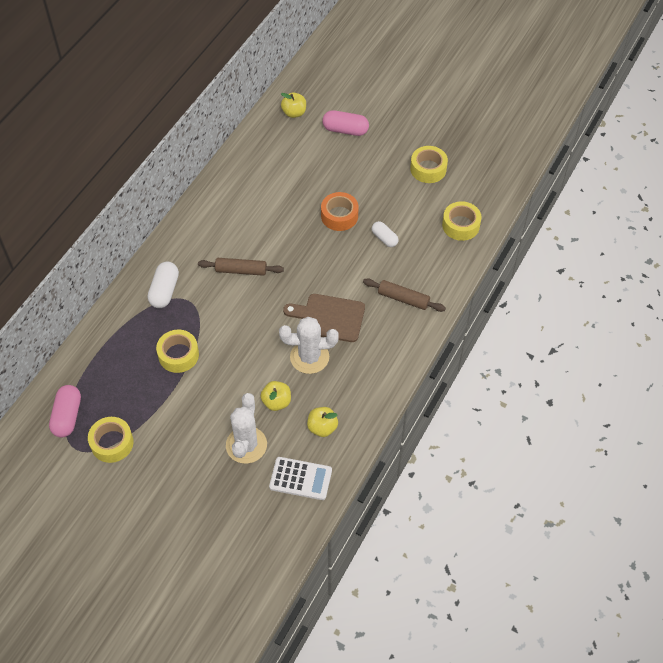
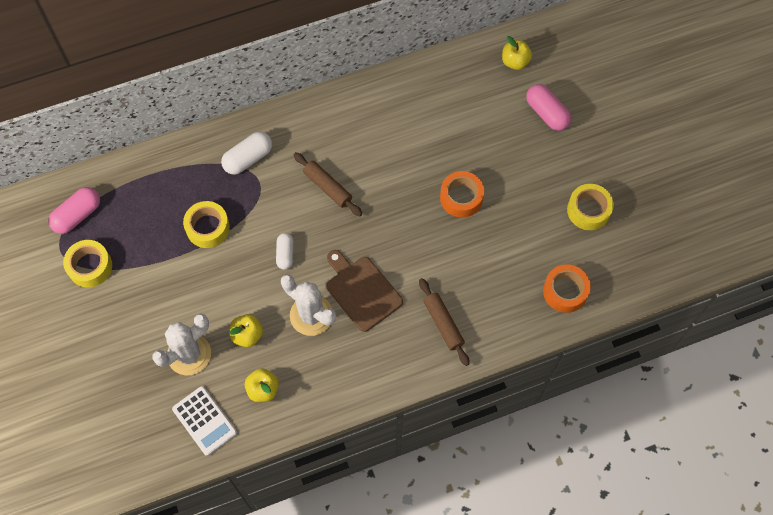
camera: 40 degrees right, 10 degrees up
white capsule [372,221,399,247] -> white capsule moved to [276,233,294,270]
yellow tape [442,201,481,241] -> orange tape [543,264,591,313]

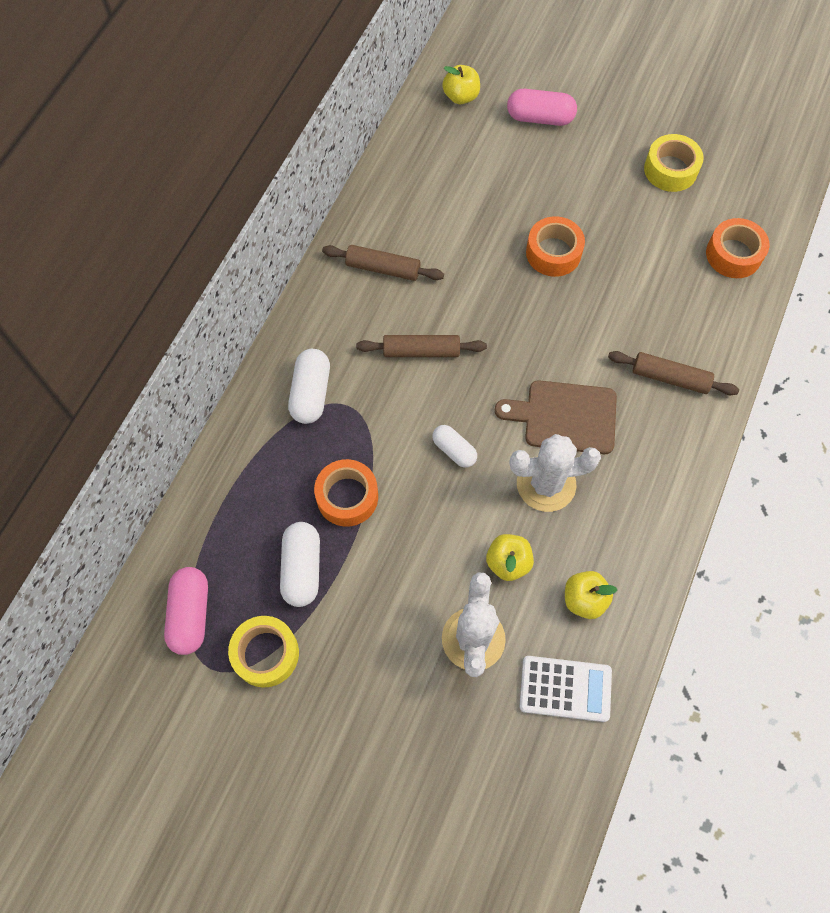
camera: 45 degrees left, 0 degrees up
yellow tape [183,201,230,248] -> orange tape [314,459,378,527]
none -> white capsule [280,522,320,607]
none -> brown rolling pin [322,245,444,281]

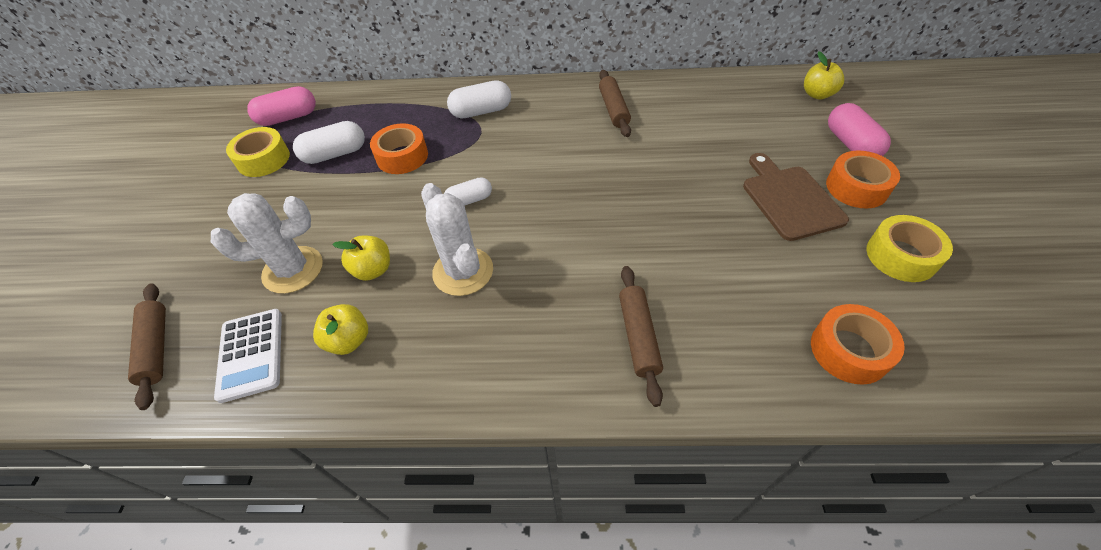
camera: 70 degrees right, 15 degrees down
brown rolling pin [356,335,487,357] -> brown rolling pin moved to [128,283,166,410]
white capsule [432,425,477,468] -> white capsule turned 45 degrees clockwise [445,177,492,206]
brown cutting board [495,380,617,454] -> brown cutting board moved to [743,153,849,241]
orange tape [526,216,585,277] -> orange tape moved to [826,151,900,209]

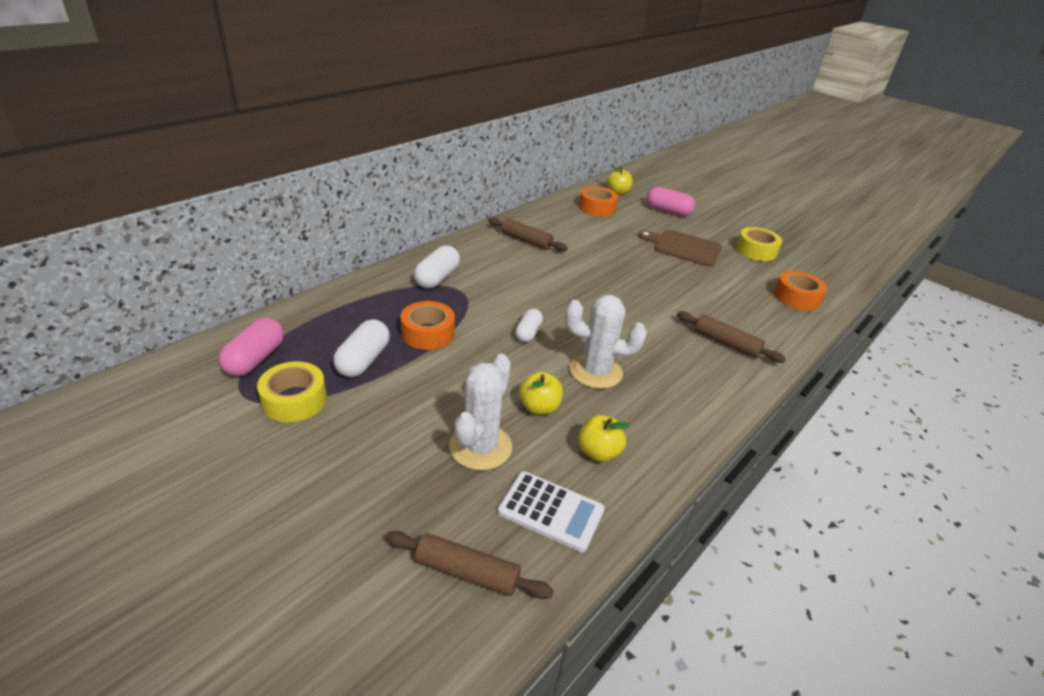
camera: 55 degrees left, 15 degrees down
orange tape [826,151,900,209] -> orange tape moved to [579,186,618,217]

